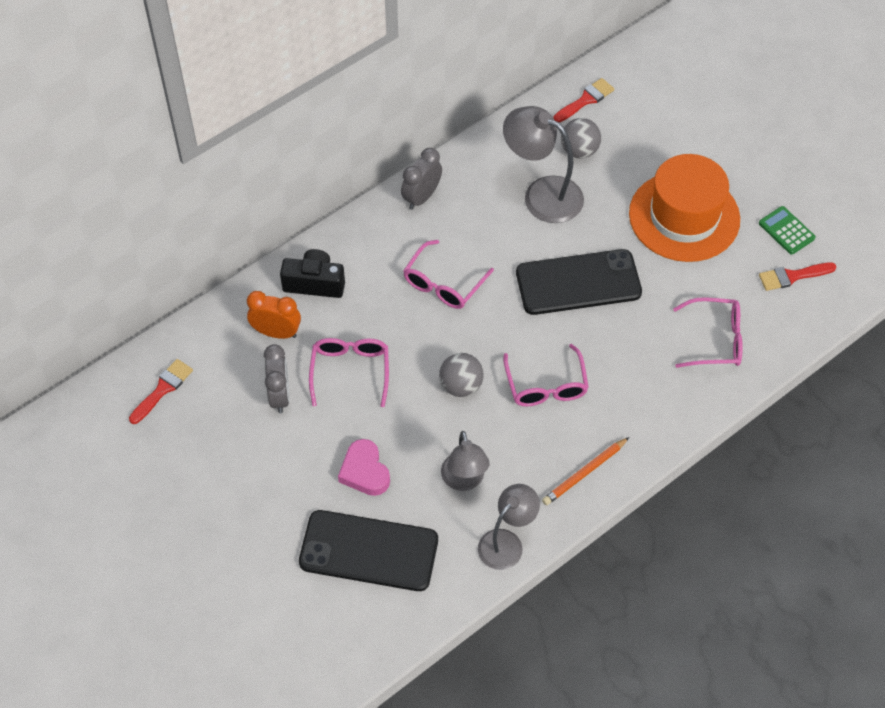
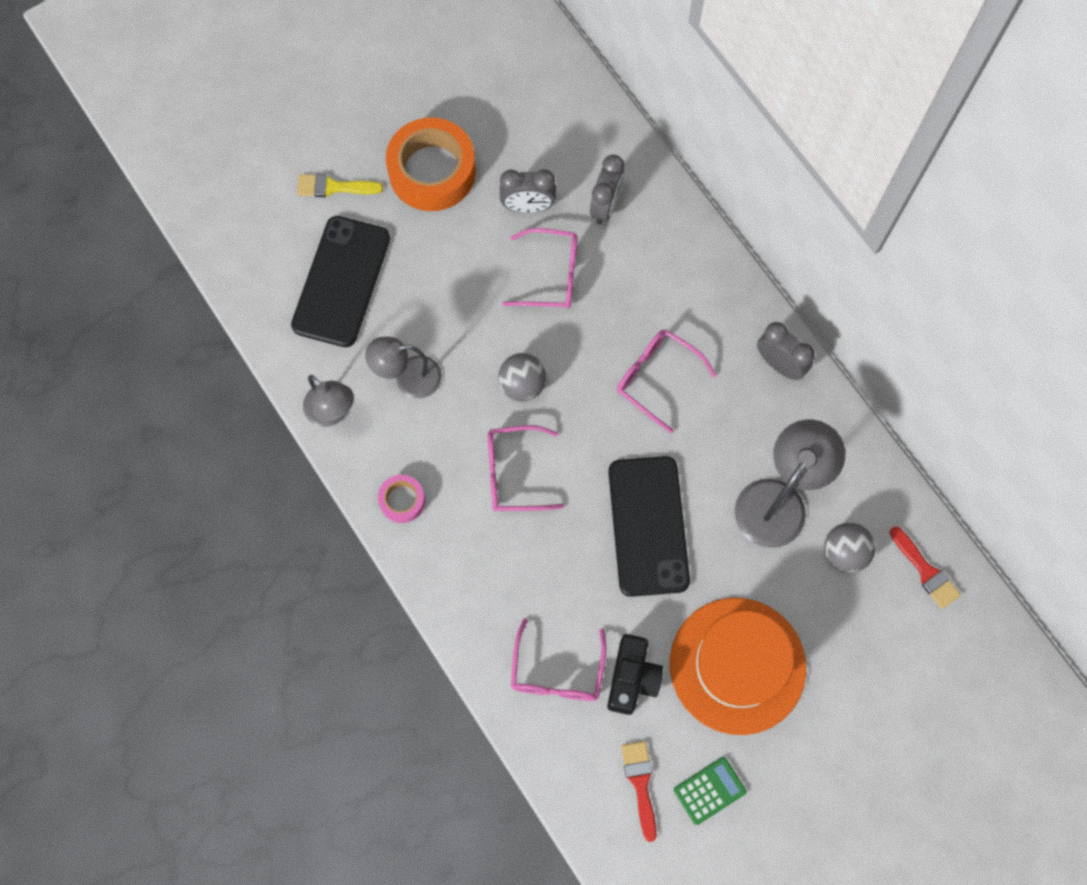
camera: 95 degrees right, 15 degrees up
red brush [129,359,193,424] -> none
orange clock [247,291,301,339] -> grey clock [590,155,624,224]
black camera [280,249,345,298] -> black camera moved to [607,634,663,715]
pink heart [338,439,390,496] -> none
orange pencil [542,437,629,506] -> pink tape [378,475,425,523]
none -> yellow brush [297,174,383,197]
none -> orange tape [386,117,476,211]

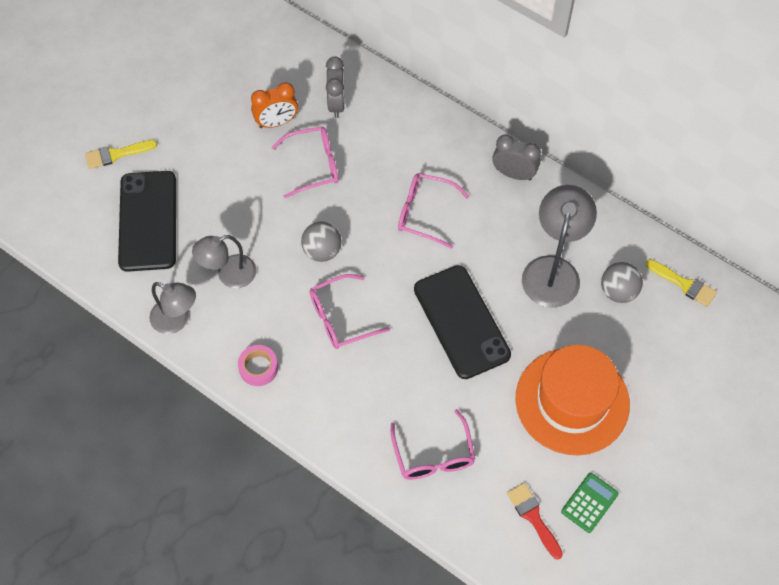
camera: 20 degrees left, 10 degrees down
orange tape [386,117,476,211] -> none
grey clock [500,169,556,213] -> orange clock [251,82,298,128]
black camera [607,634,663,715] -> none
red brush [890,527,961,609] -> yellow brush [645,259,717,307]

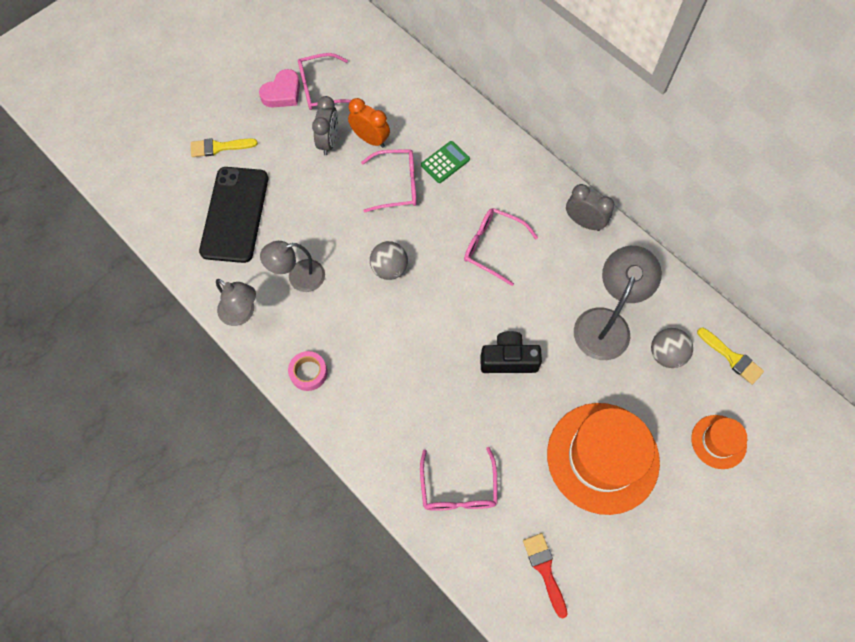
camera: 10 degrees right, 5 degrees up
orange clock [251,82,298,128] -> orange clock turned 135 degrees counterclockwise [348,98,390,148]
pink glasses [310,274,390,349] -> pink glasses moved to [298,53,351,110]
grey clock [326,57,345,118] -> grey clock moved to [312,96,338,155]
black phone [414,265,511,379] -> black camera [480,331,542,373]
green calculator [561,473,619,533] -> green calculator moved to [421,141,470,183]
none -> pink heart [259,69,300,107]
none -> orange hat [691,415,747,469]

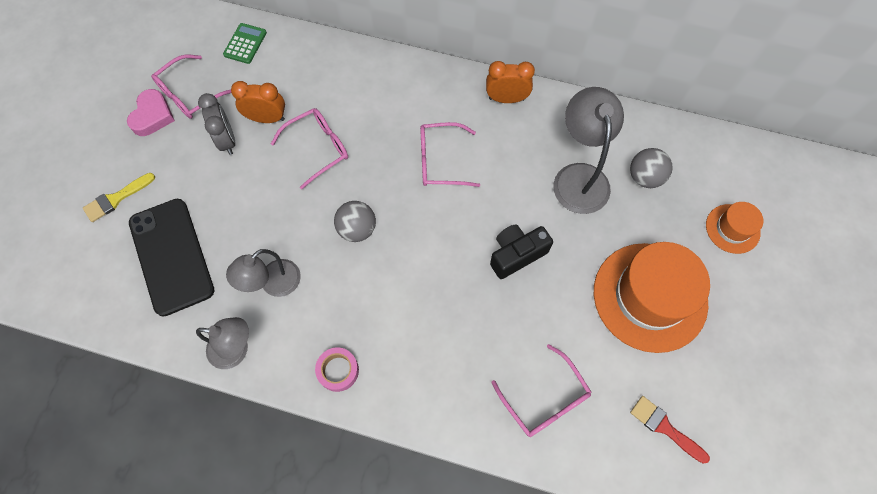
camera: 30 degrees left, 0 degrees up
green calculator [421,141,470,183] -> green calculator moved to [223,23,267,64]
grey clock [566,184,615,231] -> orange clock [486,61,535,103]
yellow brush [697,328,764,385] -> none

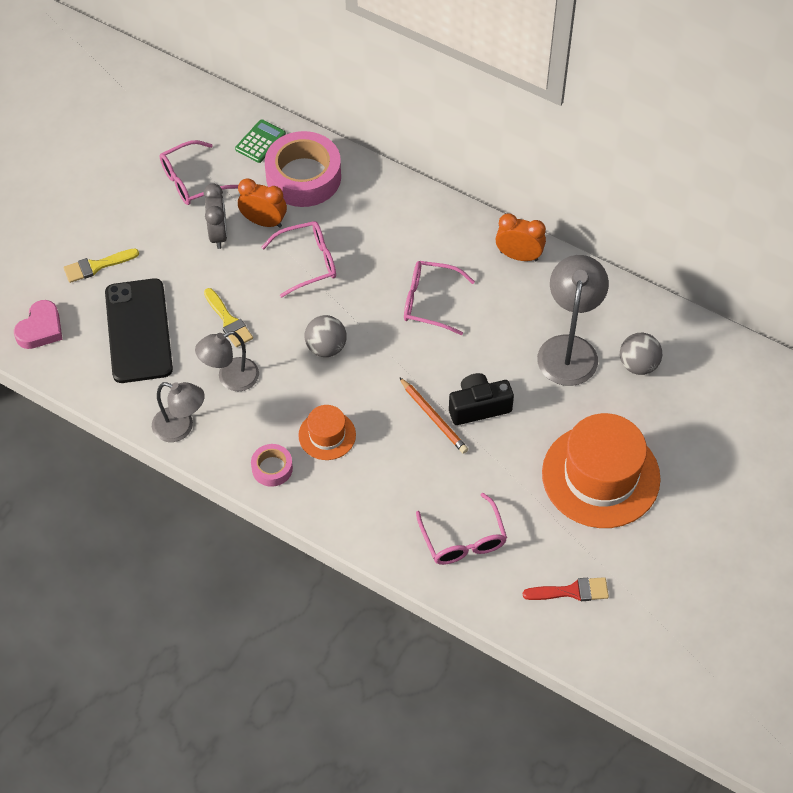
camera: 15 degrees right, 10 degrees down
pink heart [127,89,175,136] -> pink heart moved to [14,300,63,349]
red brush [630,396,710,464] -> red brush turned 120 degrees clockwise [523,577,609,601]
orange hat [706,202,763,254] -> orange hat moved to [298,405,356,460]
none -> yellow brush [204,288,253,347]
none -> pink tape [265,131,341,207]
none -> orange pencil [399,377,468,454]

